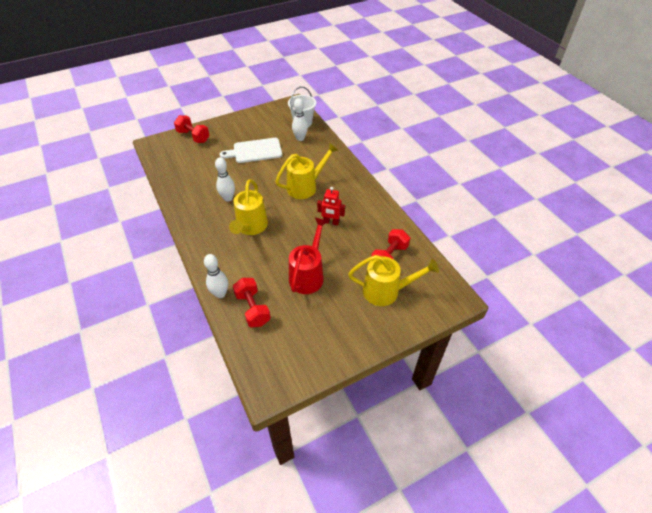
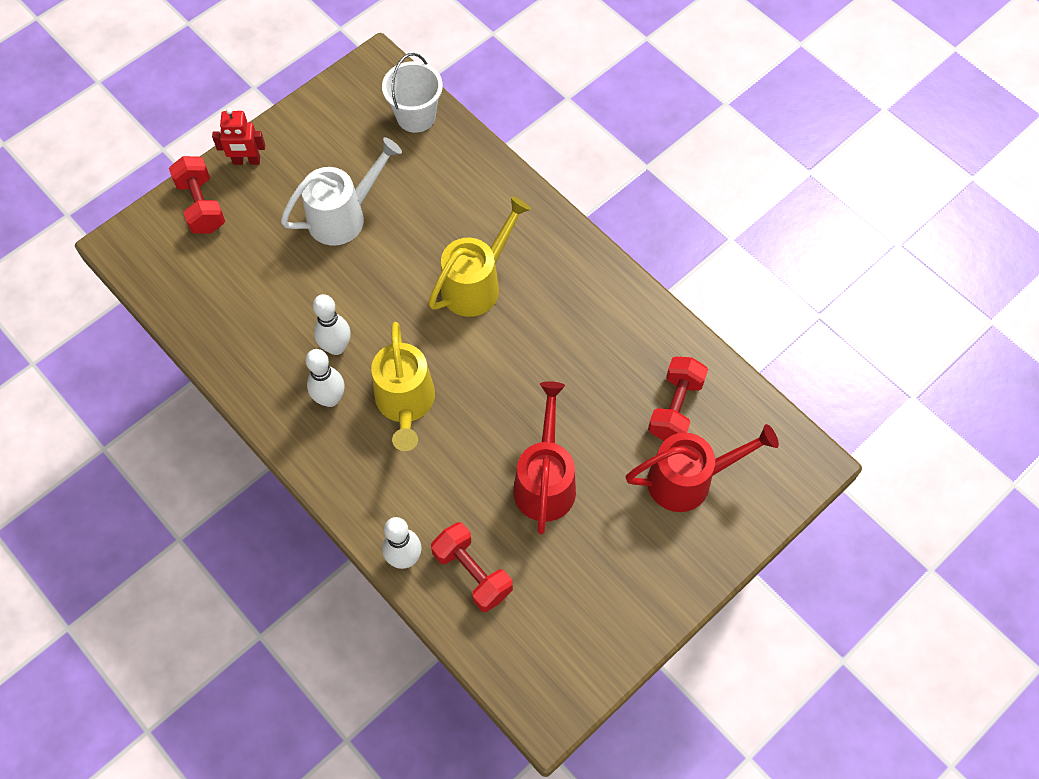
camera: 15 degrees left, 15 degrees up
red dumbbell [174,115,210,143] -> red dumbbell turned 45 degrees clockwise [169,156,225,234]
white cutting board [220,138,282,163] -> white watering can [281,137,402,245]
white bowling pin [292,98,308,141] -> white bowling pin moved to [306,349,344,407]
red robot [317,187,345,225] -> red robot moved to [212,108,265,165]
yellow watering can [348,255,439,306] -> red watering can [626,424,779,512]

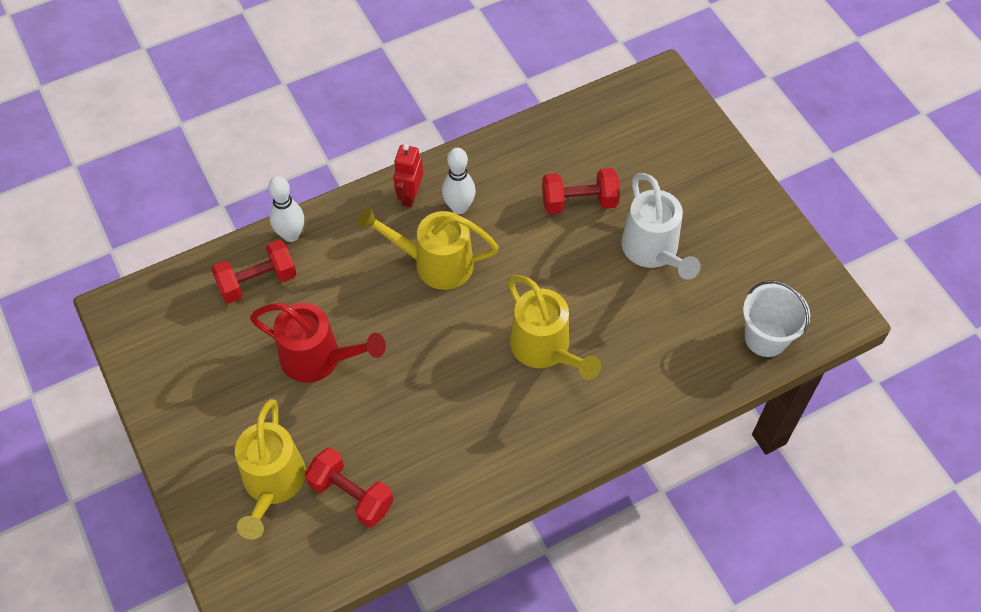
camera: 105 degrees right, 5 degrees down
red dumbbell [169,156,225,234] -> red dumbbell moved to [542,168,620,214]
red robot [212,108,265,165] -> red robot moved to [393,144,423,207]
white bowling pin [313,294,351,355] -> none
red watering can [626,424,779,512] -> yellow watering can [235,399,306,540]

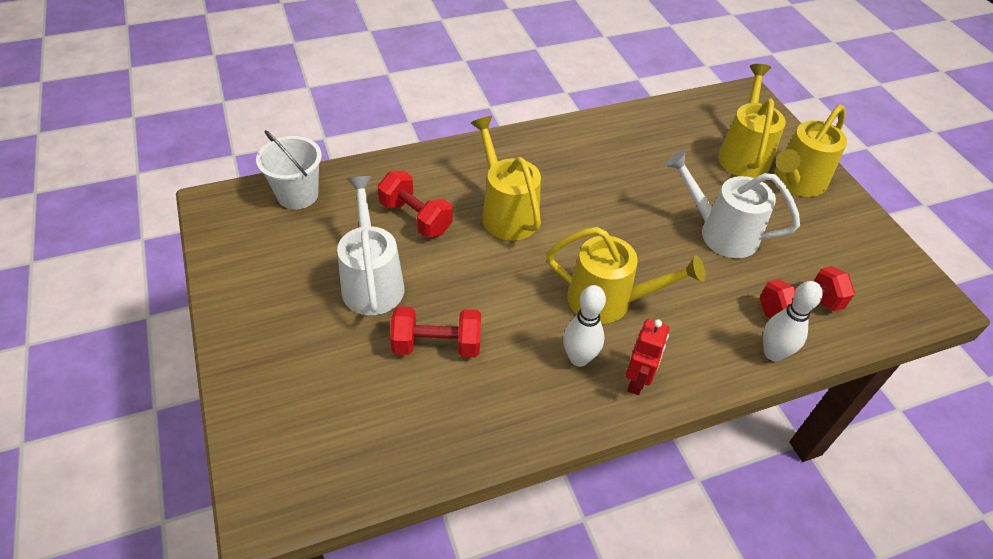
camera: 175 degrees left, 10 degrees down
red watering can [250,303,386,383] -> white watering can [665,150,800,258]
red dumbbell [305,447,393,528] -> red dumbbell moved to [378,171,453,238]
none -> yellow watering can [774,105,847,197]

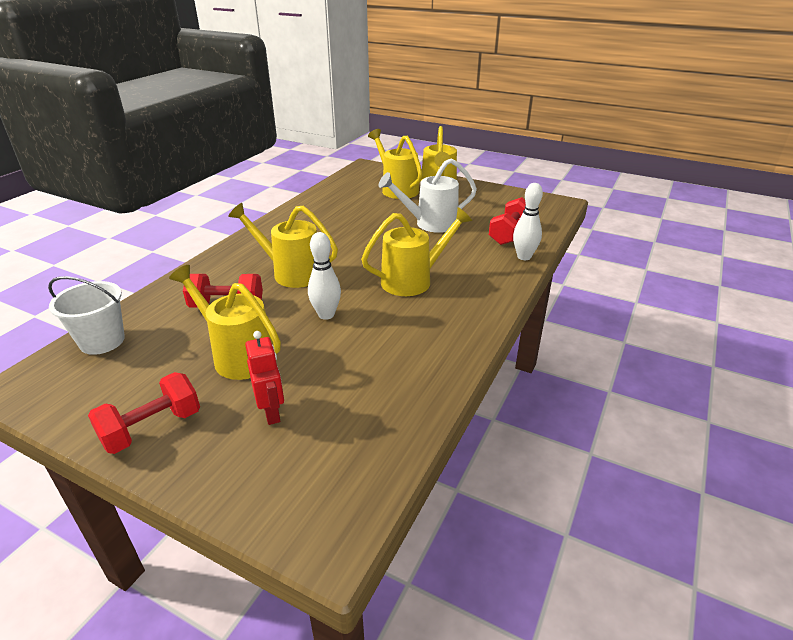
camera: 40 degrees left, 15 degrees down
white watering can [337,176,404,315] -> yellow watering can [169,265,281,380]
red dumbbell [390,307,481,357] -> red dumbbell moved to [88,372,200,454]
white bowling pin [563,285,606,367] -> white bowling pin moved to [308,232,341,320]
red robot [625,319,669,395] -> red robot moved to [245,331,284,425]

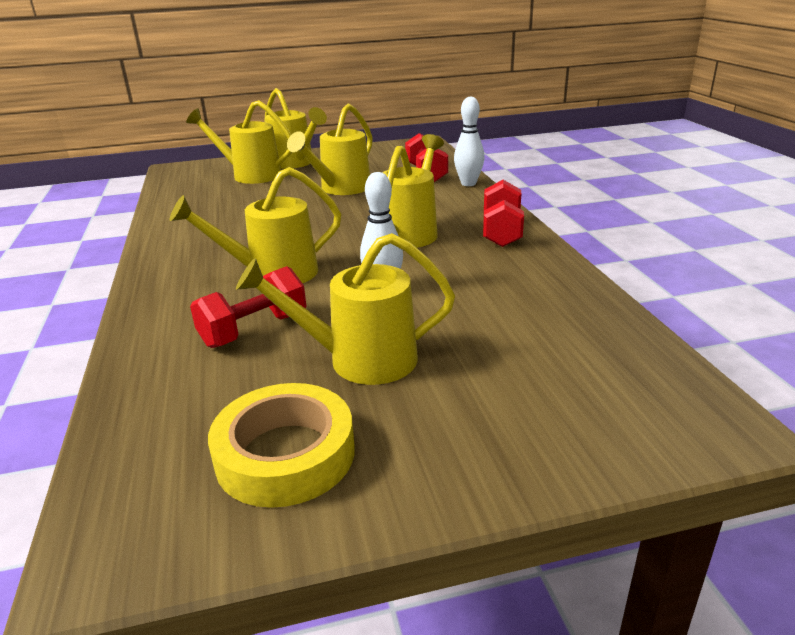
camera: 40 degrees left, 5 degrees down
white bucket [48,276,125,355] -> none
red dumbbell [88,372,200,454] -> red dumbbell moved to [483,180,524,247]
red robot [245,331,284,425] -> none
white watering can [379,158,477,233] -> yellow watering can [287,104,373,195]
none -> yellow tape [208,383,355,508]

